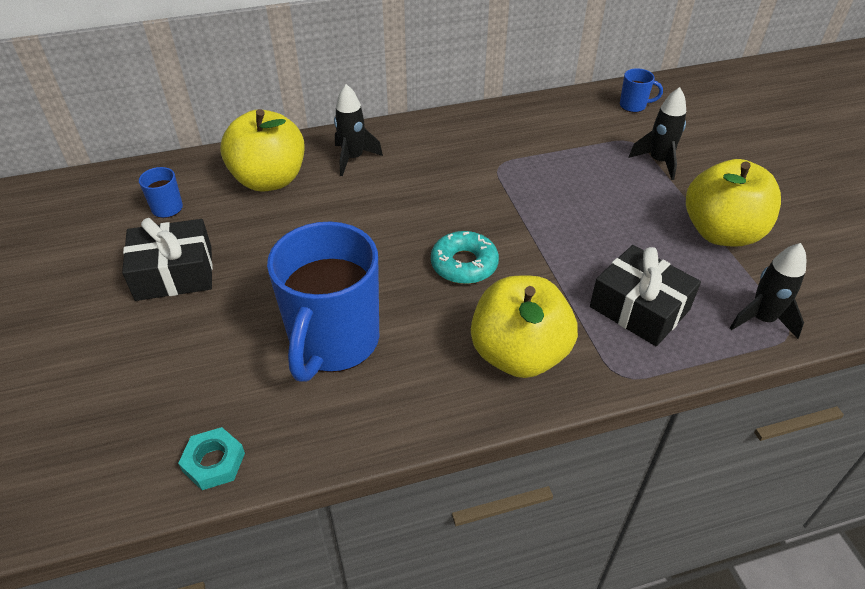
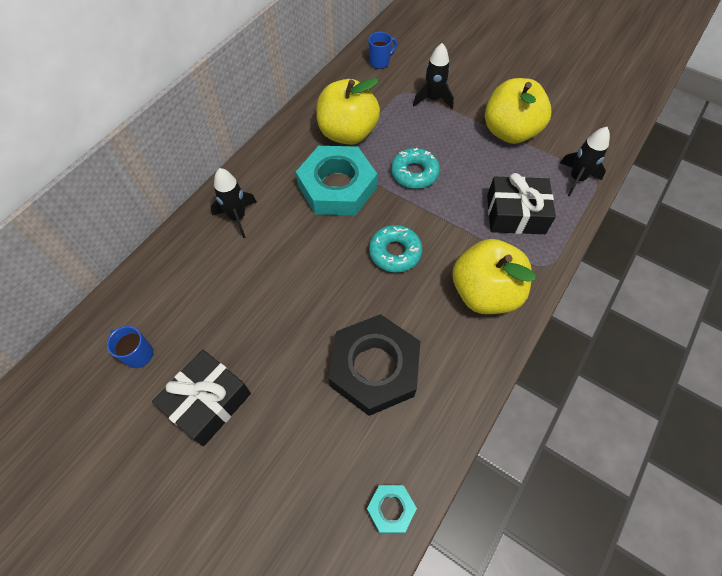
camera: 40 degrees left, 15 degrees up
yellow apple [220,109,305,192] -> yellow apple moved to [316,78,380,145]
blue mug [267,222,379,382] -> black nut [328,314,420,416]
none -> turquoise nut [296,146,377,215]
none -> turquoise donut [391,148,440,189]

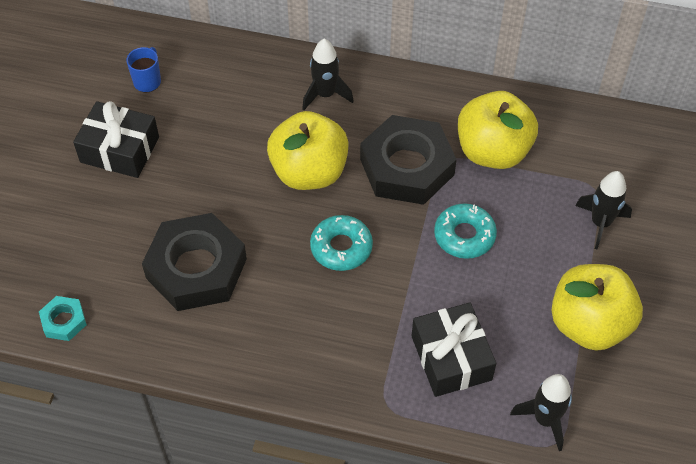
camera: 70 degrees right, 5 degrees down
turquoise nut [296,146,377,215] -> black nut [360,115,457,205]
blue mug [368,32,397,69] -> none
yellow apple [452,239,536,314] -> yellow apple moved to [267,111,349,190]

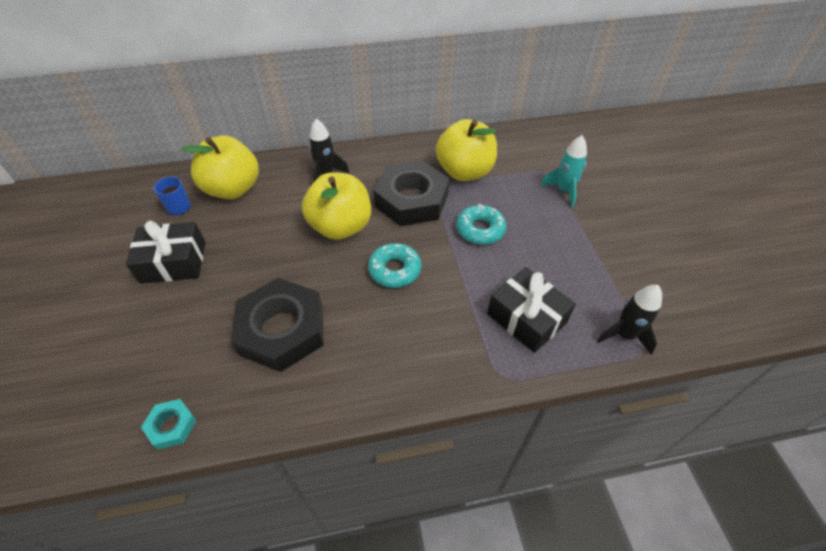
camera: 25 degrees left, 5 degrees down
yellow apple [551,264,643,351] -> yellow apple moved to [182,136,259,199]
black rocket [575,171,632,249] -> turquoise rocket [541,135,587,207]

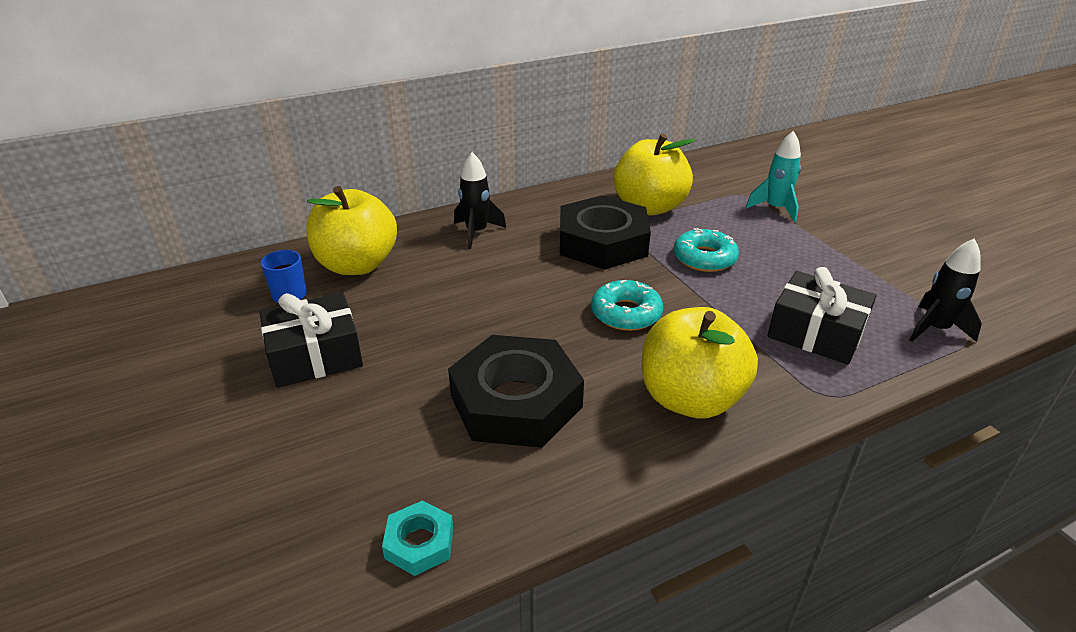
camera: 15 degrees left, 15 degrees down
yellow apple [302,172,371,240] -> yellow apple moved to [642,307,758,418]

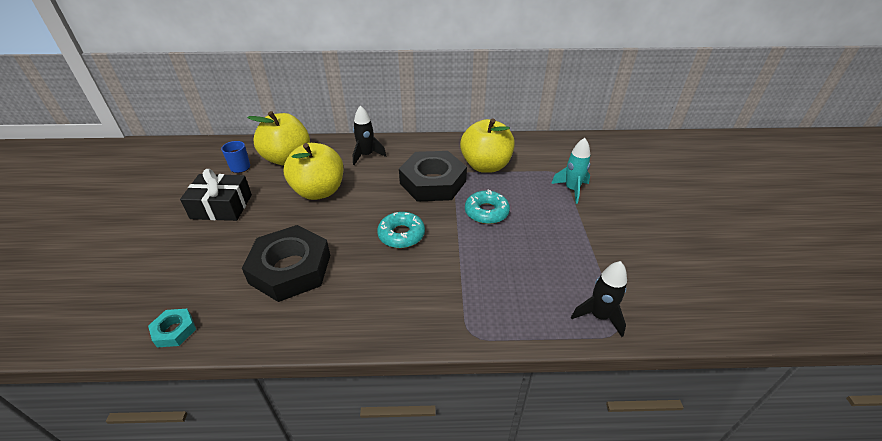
camera: 25 degrees right, 5 degrees up
yellow apple [642,307,758,418] -> yellow apple moved to [284,143,344,200]
black gift [767,267,877,364] -> none

